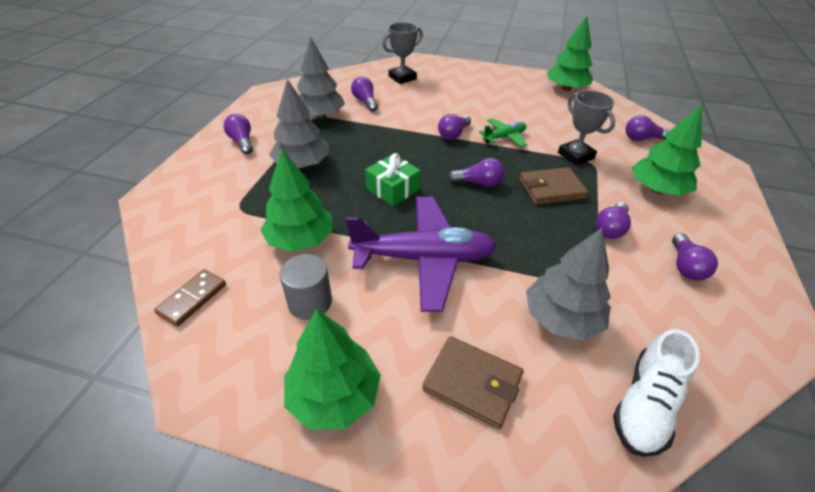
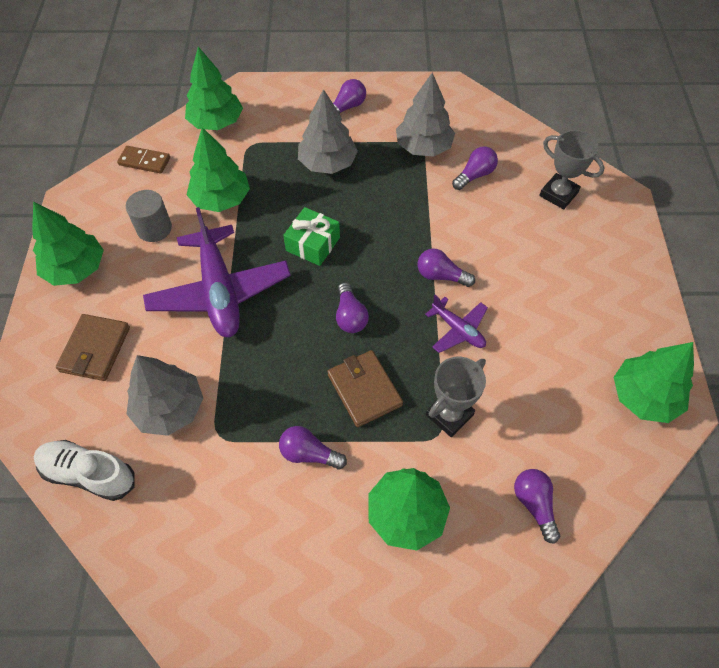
camera: 75 degrees right, 15 degrees up
green plane [479,118,527,147] -> purple plane [425,295,488,353]
purple light bulb [672,233,718,281] -> none
none -> green tree [185,47,243,130]

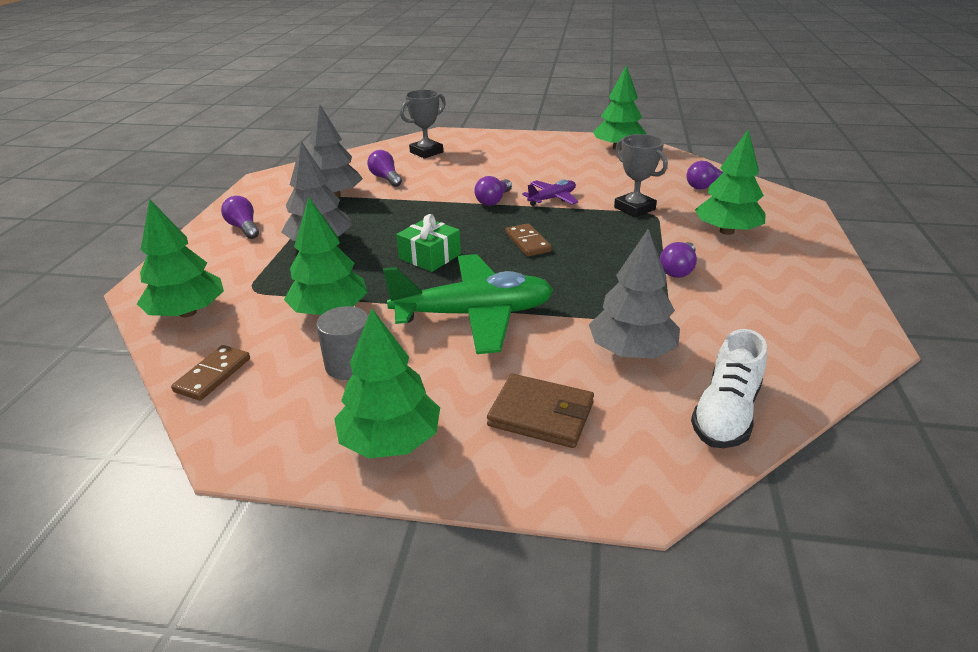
camera: 80 degrees left, 25 degrees down
purple plane [143,207,291,337] -> green plane [383,254,553,354]
brown wallet [327,350,403,427] -> none
purple light bulb [336,282,369,333] -> brown domino [505,223,552,256]

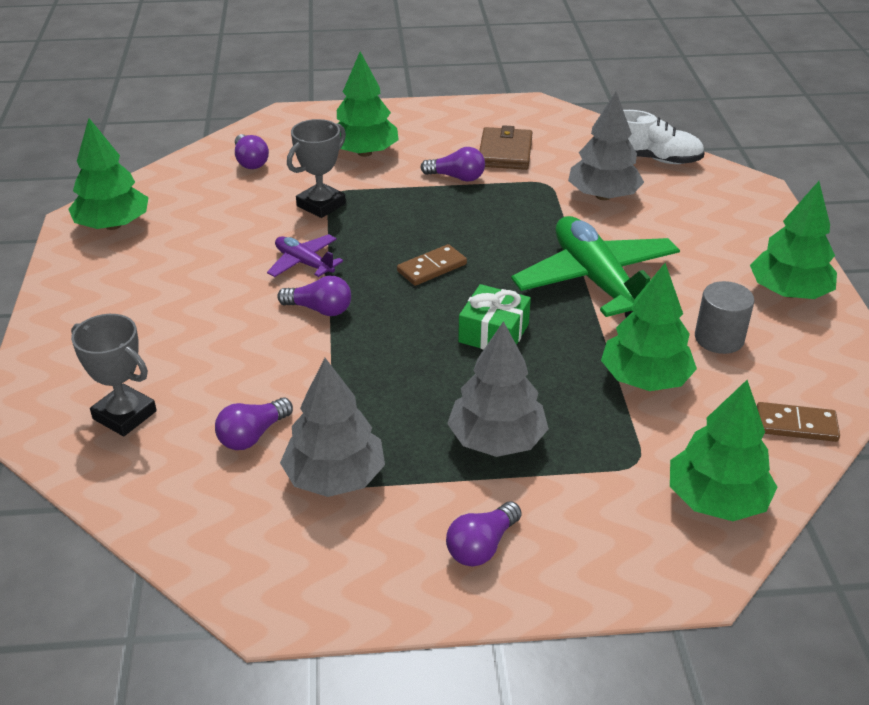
camera: 105 degrees left, 5 degrees up
brown wallet [487,374,594,448] -> brown wallet moved to [479,125,533,170]

